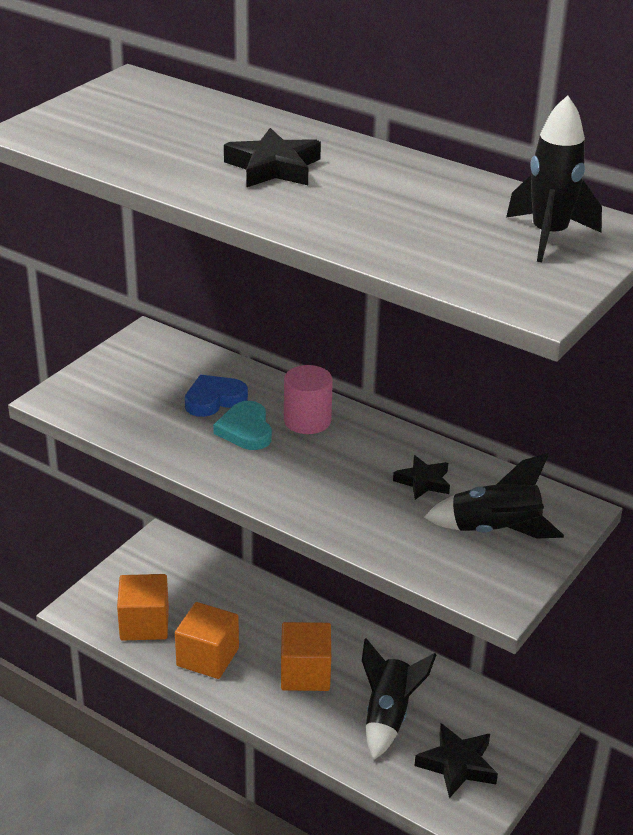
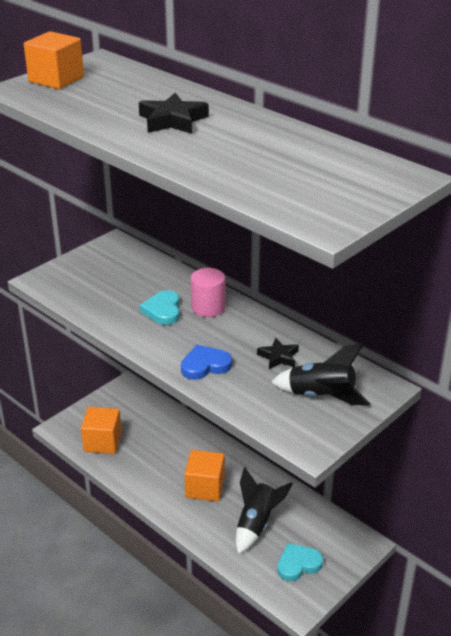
camera: 10 degrees right, 0 degrees up
orange cube [175,602,239,679] -> orange cube moved to [24,31,84,89]
blue heart [185,375,248,417] -> blue heart moved to [181,345,232,380]
black star [415,723,498,798] -> turquoise heart [277,543,323,581]
black rocket [506,95,602,262] -> none

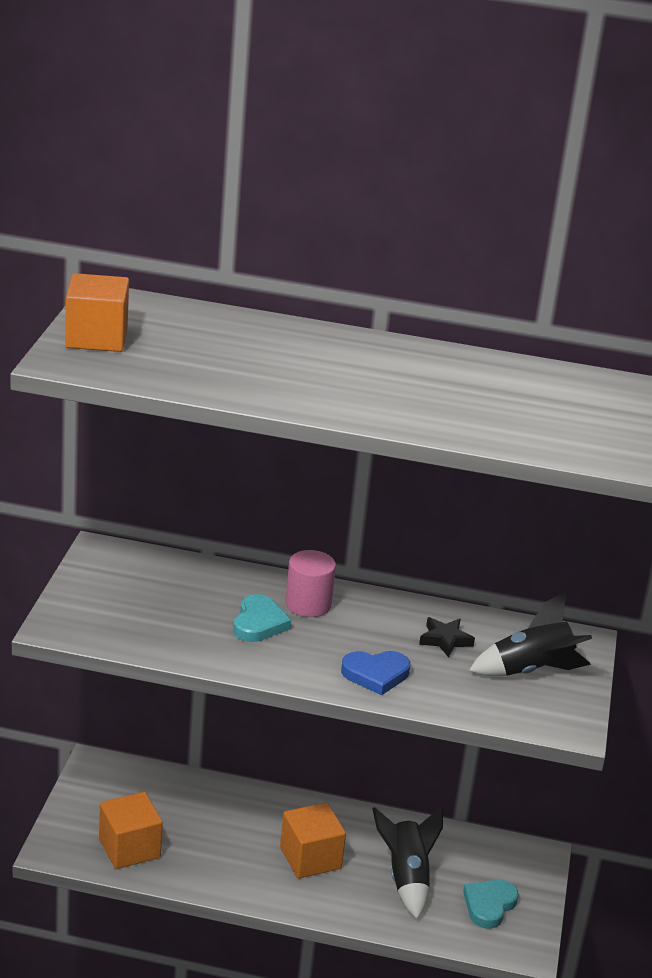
camera: 35 degrees left, 5 degrees down
black star [139,92,209,134] -> none
turquoise heart [140,290,180,325] -> turquoise heart turned 135 degrees counterclockwise [233,594,291,642]
blue heart [181,345,232,380] -> blue heart turned 135 degrees counterclockwise [341,651,410,695]

